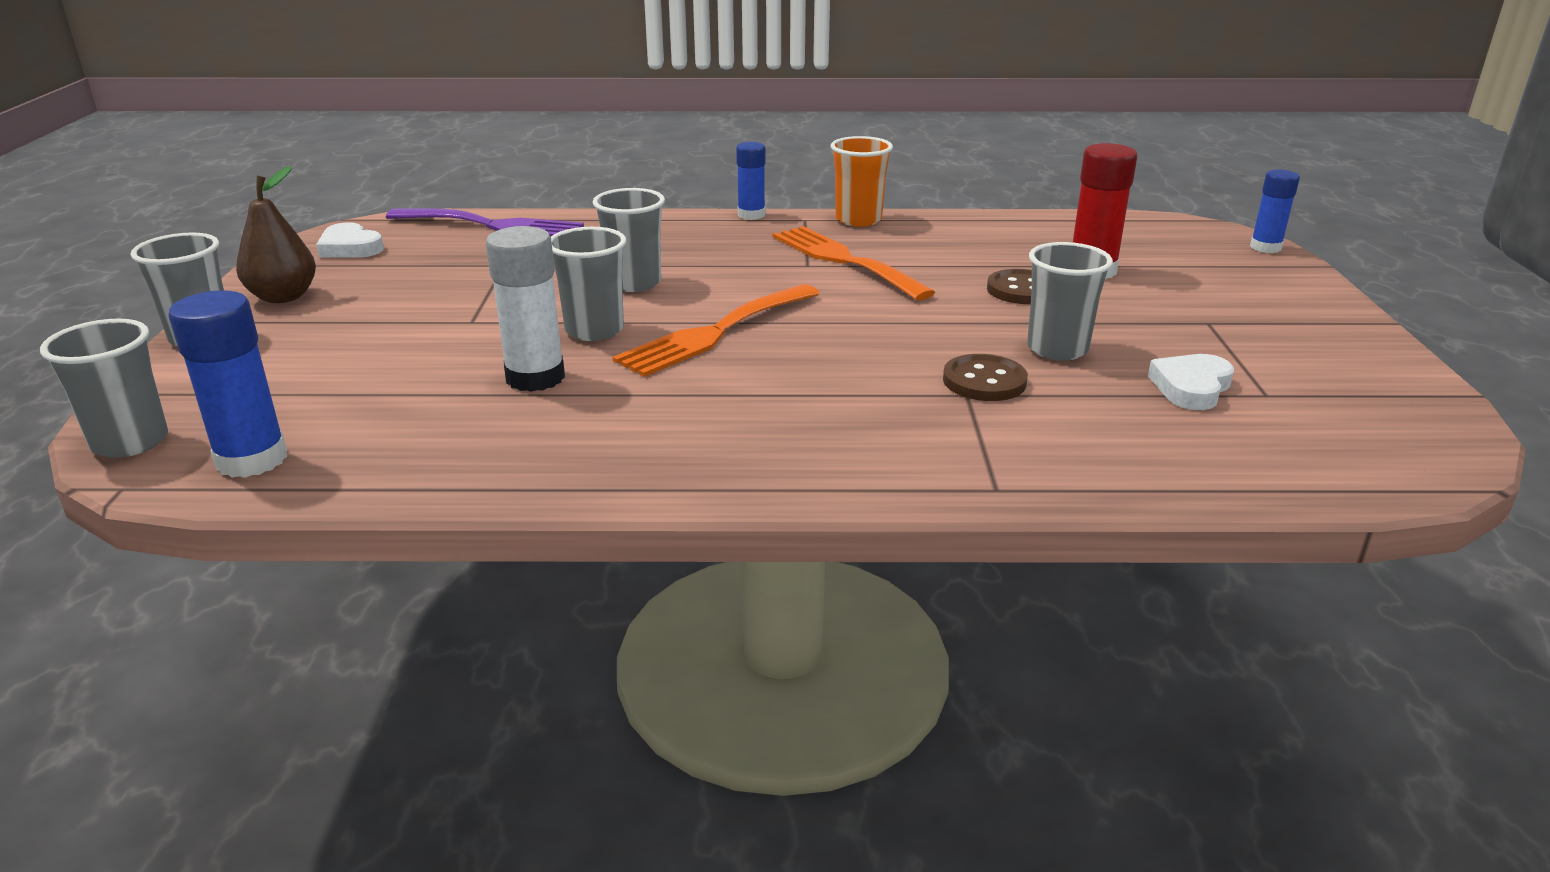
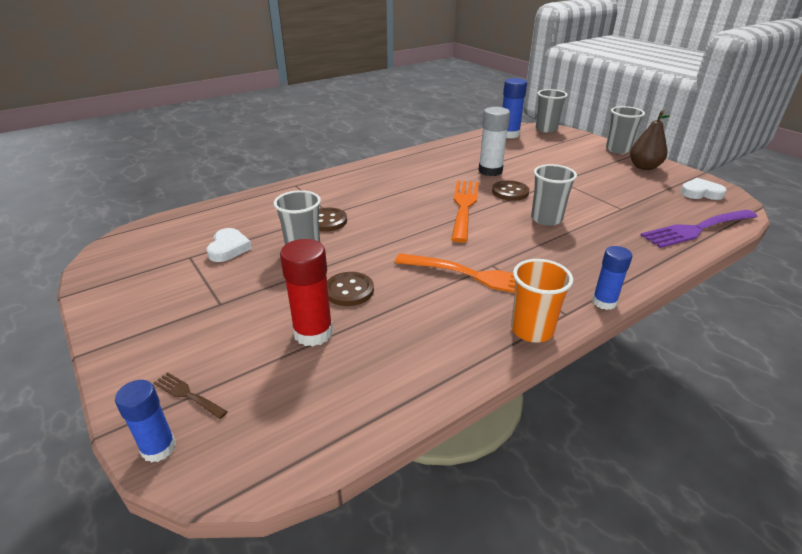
camera: 145 degrees right, 5 degrees up
grey cup [551,227,626,341] -> brown button [492,180,530,201]
none -> brown fork [153,372,228,419]

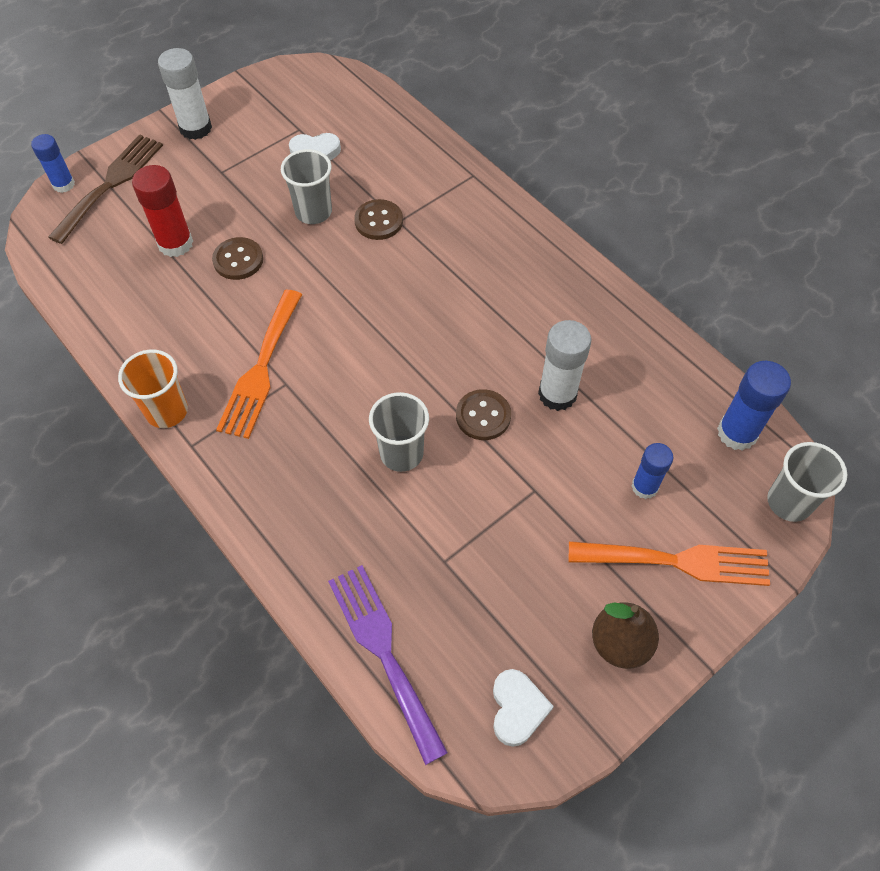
camera: 85 degrees right, 25 degrees up
brown fork [153,372,228,419] -> brown fork [48,134,163,244], size x2.21
orange fork [451,181,479,243] -> orange fork moved to [569,541,770,586]
blue glue stick [592,246,632,310] -> blue glue stick moved to [631,443,673,499]
grey cup [606,106,645,154] -> none
none -> white glue stick [158,48,212,140]

